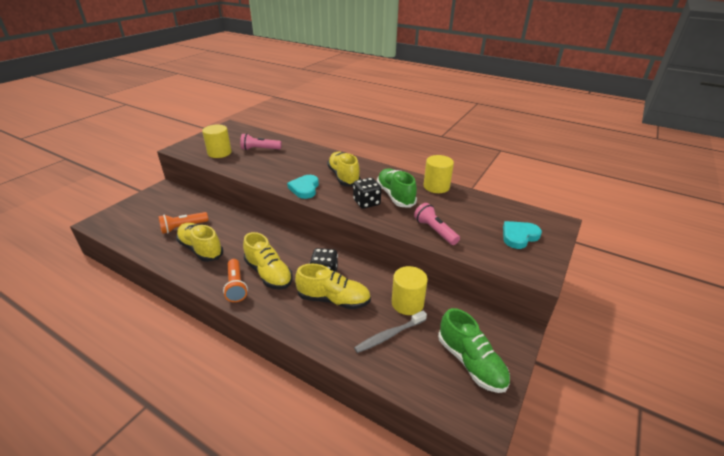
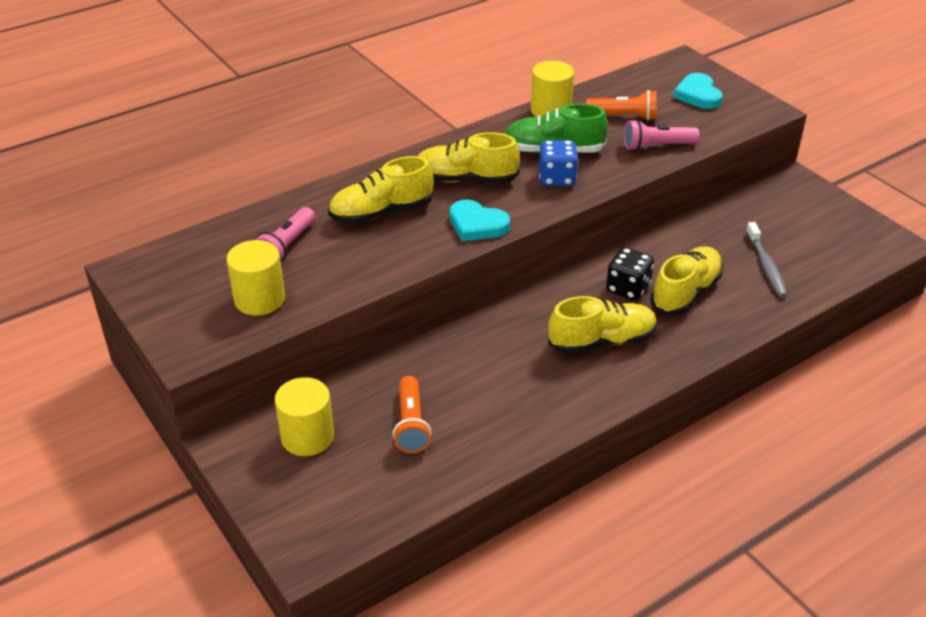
camera: 65 degrees left, 5 degrees up
yellow shoe [176,223,223,262] -> yellow shoe moved to [328,156,433,224]
orange flashlight [223,259,248,302] -> orange flashlight moved to [586,90,657,120]
black dice [353,178,381,209] -> blue dice [539,140,578,186]
yellow cylinder [392,266,428,315] -> yellow cylinder moved to [275,377,334,456]
green shoe [438,308,510,393] -> none

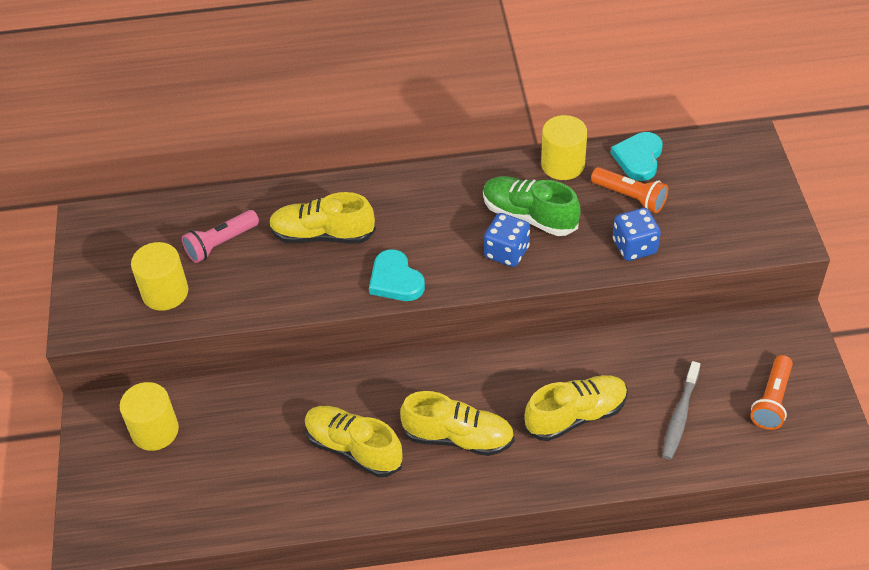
camera: 30 degrees right, 10 degrees up
orange flashlight [393,376,432,453] -> orange flashlight moved to [750,355,793,430]
yellow shoe [418,132,520,183] -> yellow shoe moved to [305,406,403,477]
black dice [606,247,654,300] -> none
pink flashlight [624,119,700,151] -> blue dice [613,208,661,261]
turquoise heart [673,73,723,109] -> turquoise heart moved to [611,132,663,181]

